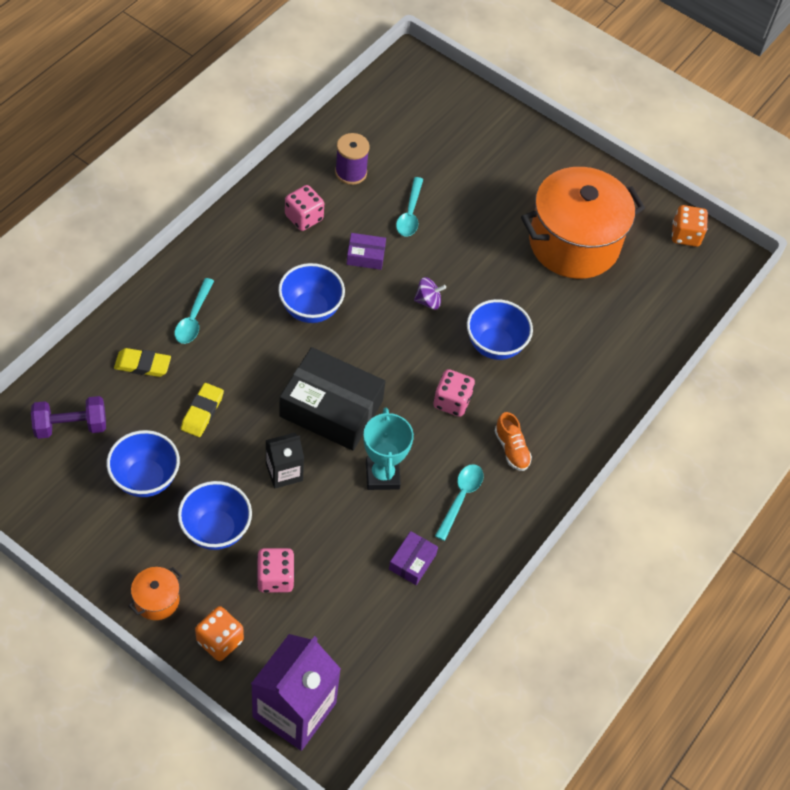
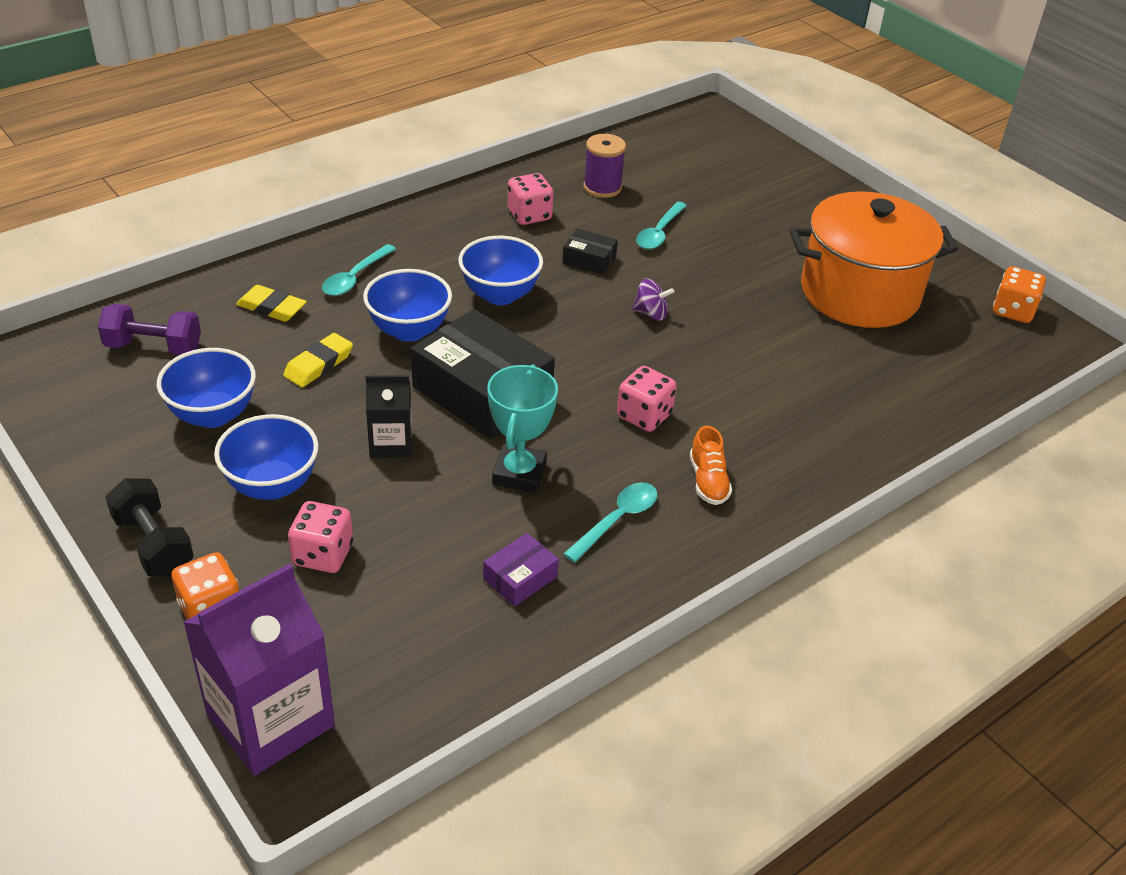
camera: 20 degrees right, 15 degrees down
orange pot [129,567,182,620] -> black dumbbell [106,478,194,576]
purple box [347,233,386,270] -> black box [562,228,618,275]
blue bowl [467,299,533,360] -> blue bowl moved to [363,269,452,342]

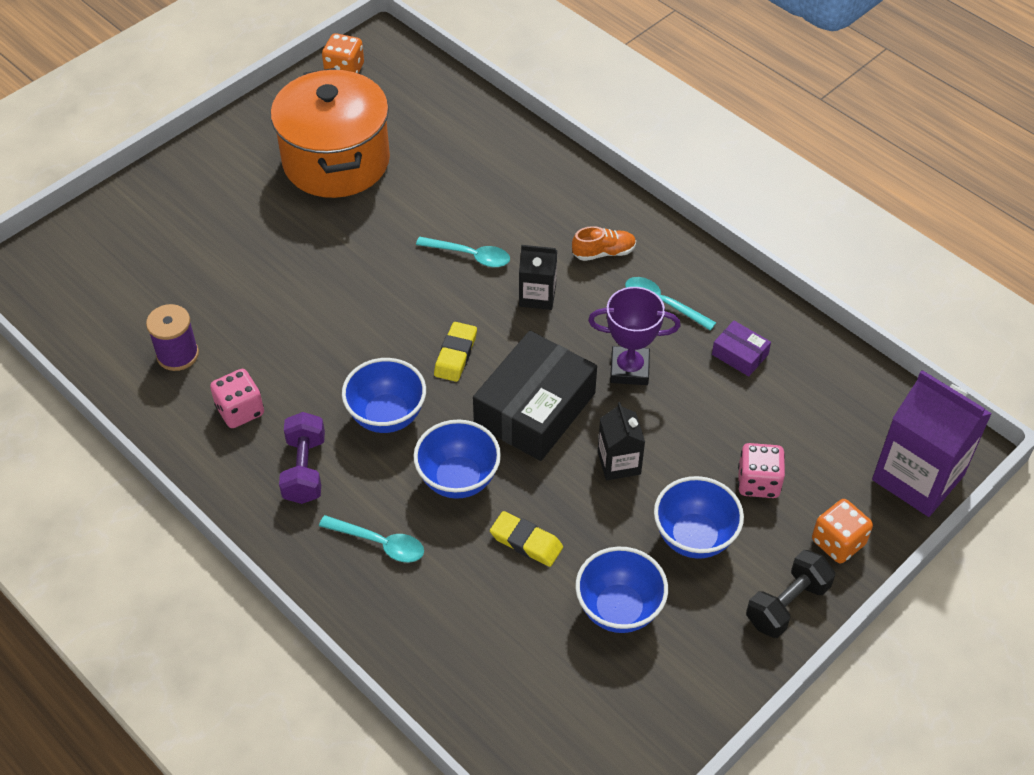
camera: 95 degrees left, 10 degrees up
purple dumbbell [98,304,201,355] -> purple dumbbell moved to [279,412,325,504]
yellow eraser [236,285,307,322] -> yellow eraser moved to [434,322,477,382]
turquoise trophy [487,364,558,493] -> purple trophy [588,287,681,385]
black box [562,228,618,275] -> none
pink dice [617,366,677,432] -> black carton [519,245,557,310]
purple spinning top [632,278,674,320] -> none
turquoise spoon [636,202,687,249] -> turquoise spoon moved to [416,237,510,267]

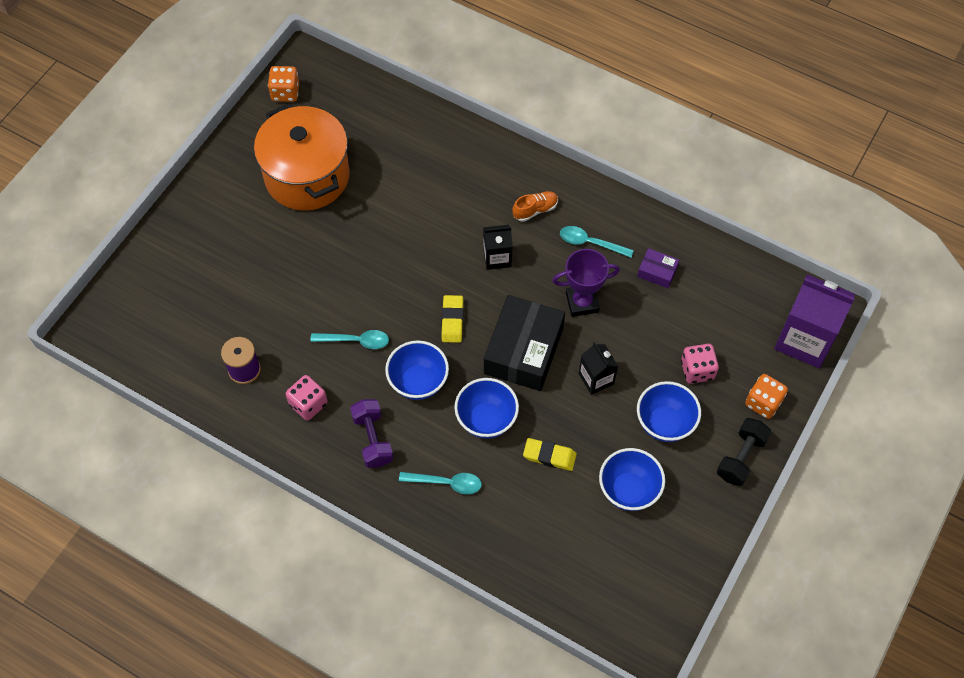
camera: 15 degrees left, 10 degrees up
turquoise spoon [416,237,510,267] -> turquoise spoon moved to [310,330,389,349]

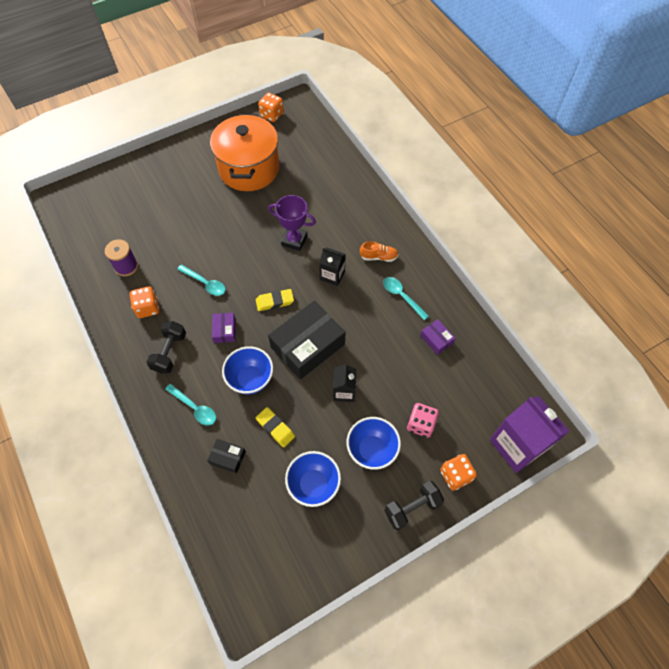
camera: 30 degrees right, 0 degrees up
pink dice [286,375,328,421] -> orange dice [130,286,159,318]
purple dumbbell [350,399,394,468] -> black dumbbell [147,321,186,373]
blue bowl [385,340,449,400] -> purple box [212,313,235,343]
yellow eraser [442,295,463,343] -> yellow eraser turned 45 degrees clockwise [256,289,294,311]
purple trophy [552,249,620,317] -> purple trophy moved to [268,195,316,251]
none -> black box [207,439,246,473]

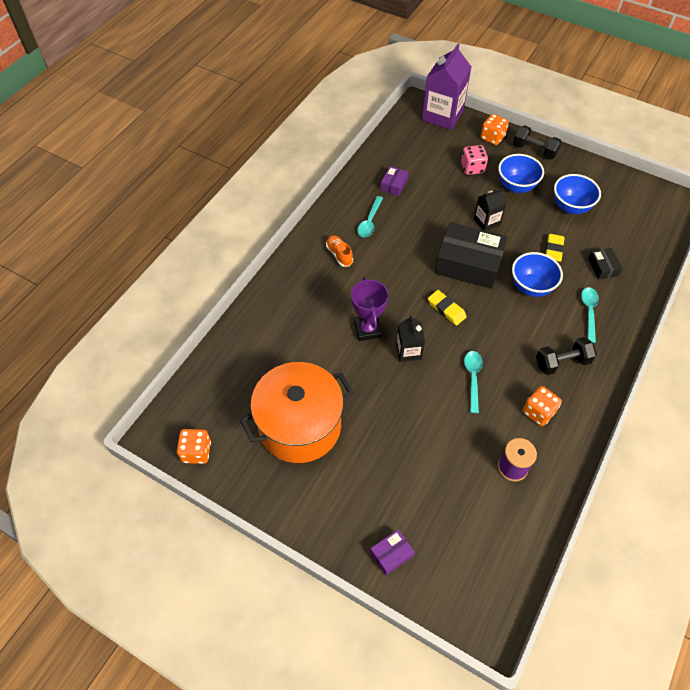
camera: 120 degrees left, 5 degrees down
purple box [212,313,235,343] -> purple box moved to [370,529,415,575]
black carton [319,248,346,286] -> black carton moved to [396,315,425,362]

